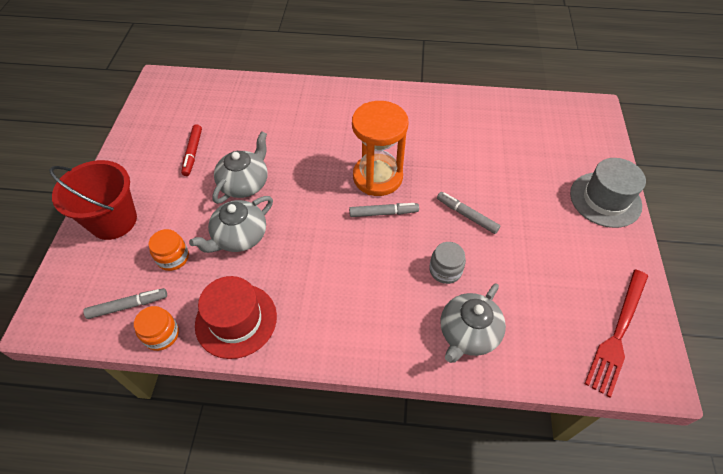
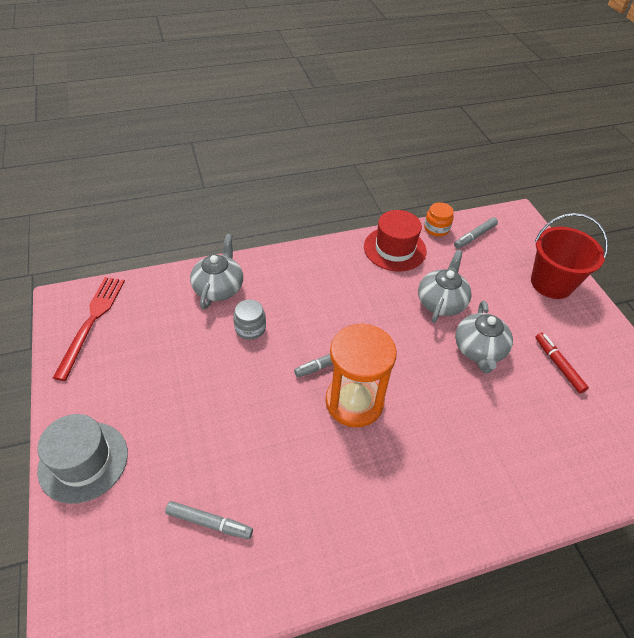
camera: 155 degrees right, 5 degrees down
orange jar [148,229,189,271] -> none
grey marker [437,192,500,234] -> grey marker moved to [165,501,253,539]

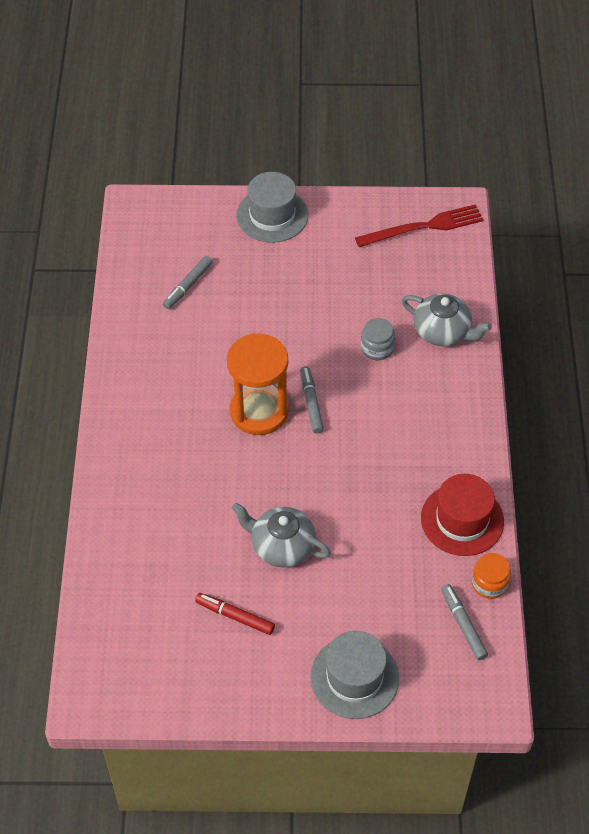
camera: 110 degrees right, 5 degrees up
red fork [53,277,125,381] -> red fork turned 45 degrees counterclockwise [355,204,483,247]
grey teapot [418,250,472,323] -> none
red bucket [531,213,608,299] -> grey hat [310,631,399,719]
red marker [535,333,589,393] -> red marker turned 150 degrees counterclockwise [195,593,275,635]

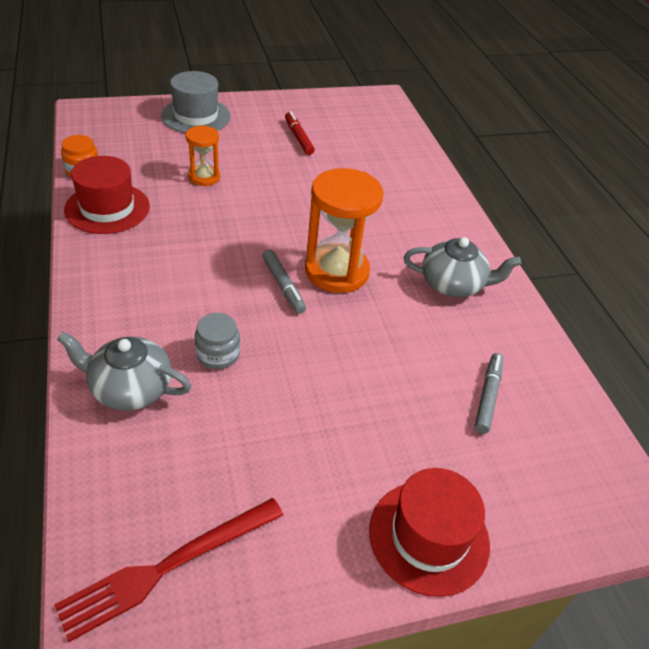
camera: 160 degrees right, 10 degrees down
red marker [195,593,275,635] -> red marker turned 120 degrees counterclockwise [285,112,315,155]
grey teapot [231,503,331,567] -> grey teapot moved to [404,237,521,297]
grey hat [236,172,308,243] -> red hat [369,468,490,597]
grey marker [441,584,488,660] -> none
none -> orange hourglass [185,125,220,186]

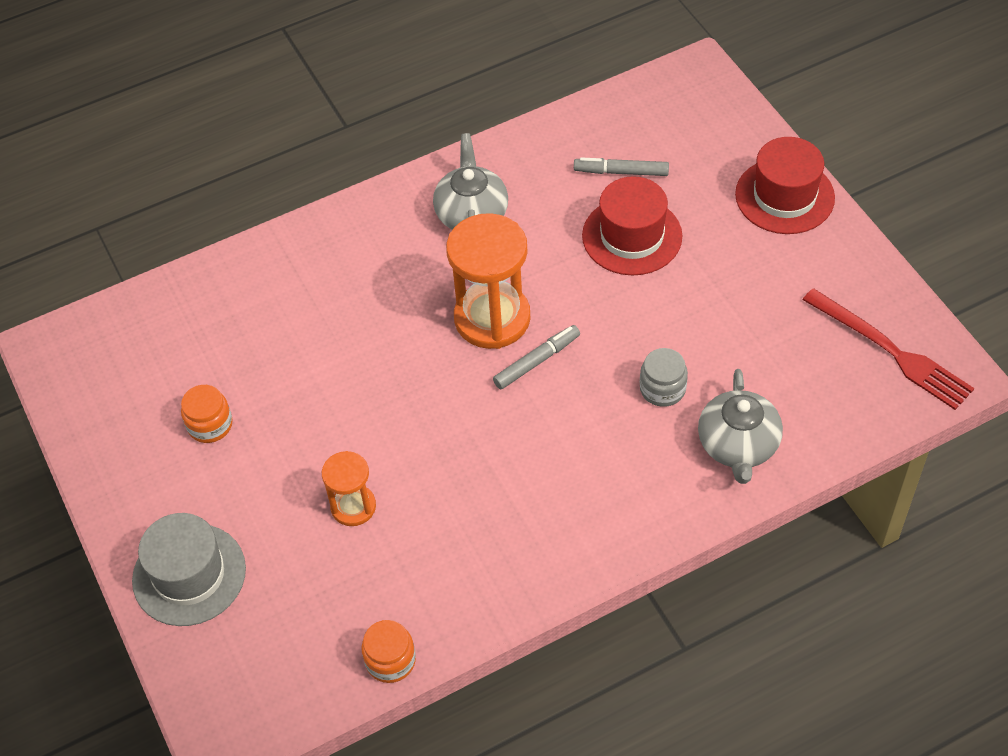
camera: 95 degrees left, 10 degrees up
red hat [64,156,150,234] -> red hat moved to [582,176,682,275]
red marker [285,112,315,155] -> orange jar [181,385,233,443]

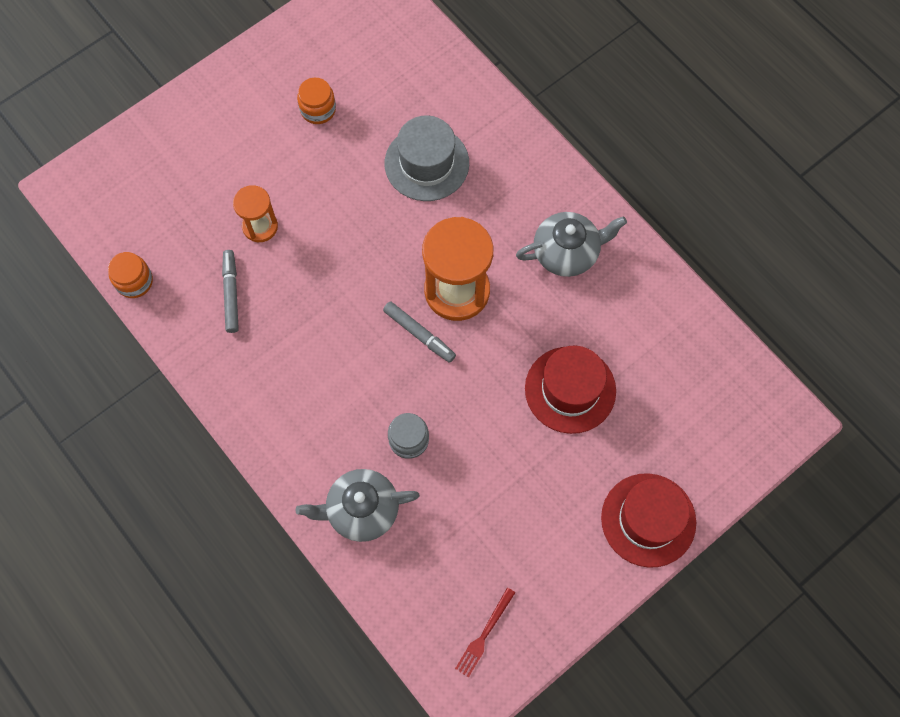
camera: 75 degrees right, 15 degrees up
grey hat [132,513,246,626] -> grey hat moved to [385,116,469,201]
grey marker [574,157,669,176] -> grey marker moved to [222,250,239,333]
red fork [803,288,974,410] -> red fork [455,587,516,678], size x0.54

